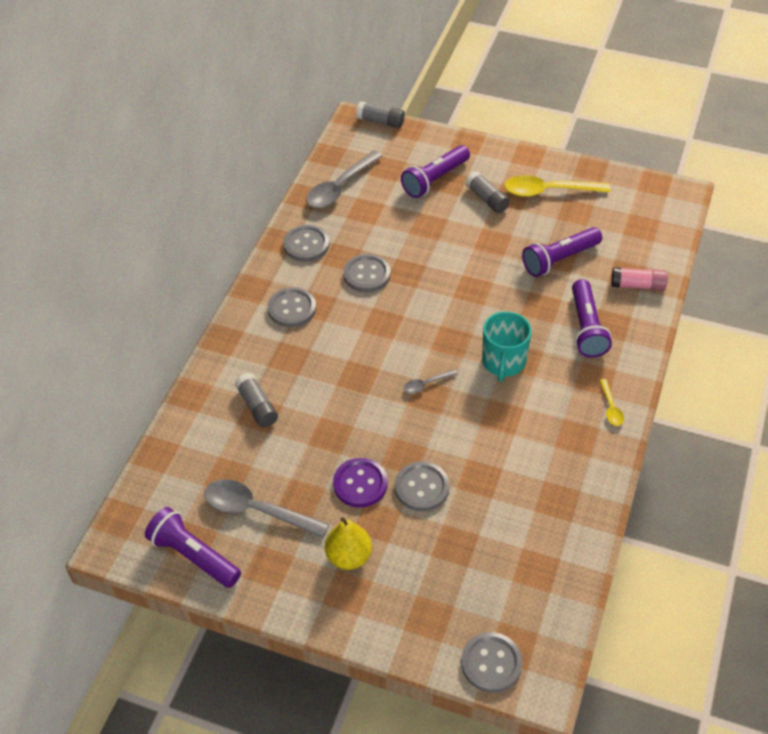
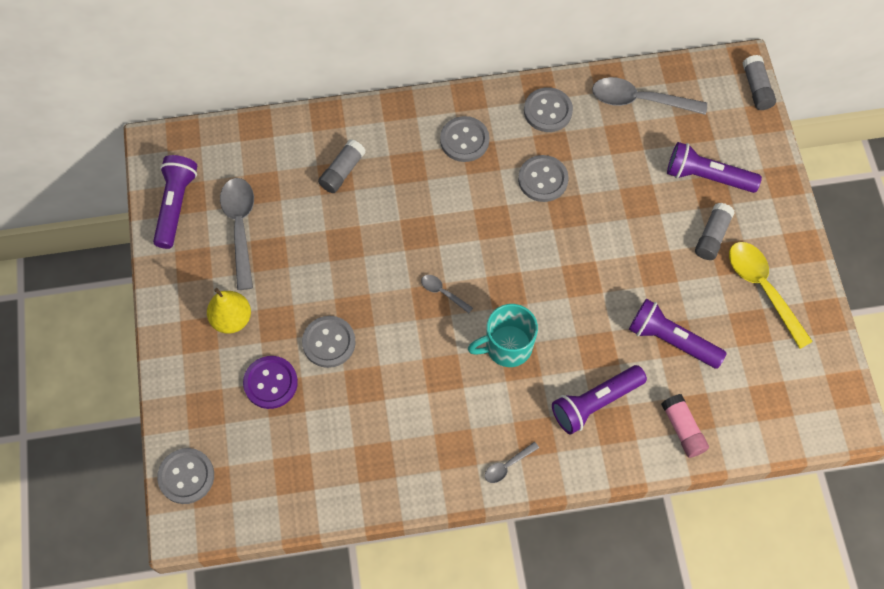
camera: 60 degrees right, 15 degrees up
purple button [333,458,387,507] -> purple button moved to [243,356,298,409]
yellow spoon [599,379,624,426] -> grey spoon [485,442,539,483]

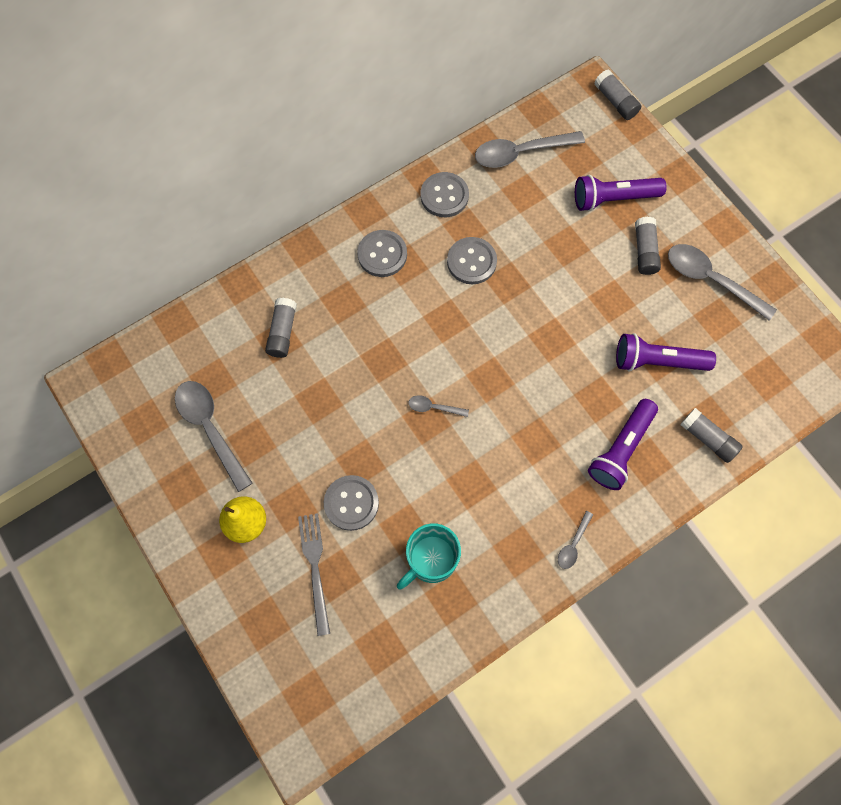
camera: 25 degrees left, 5 degrees up
purple flashlight [153,155,197,249] -> none
grey button [157,448,214,504] -> none
purple button [243,356,298,409] -> grey fork [298,513,330,636]
turquoise mug [468,304,538,367] -> turquoise mug moved to [397,523,461,590]
pink glue stick [661,394,709,458] -> grey glue stick [680,408,743,463]
yellow spoon [729,242,813,349] -> grey spoon [668,244,777,321]

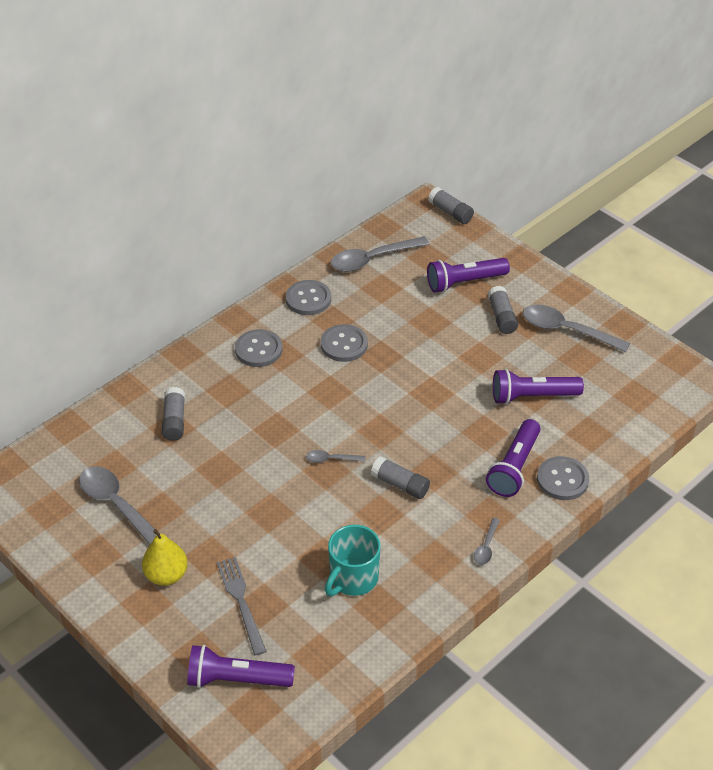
camera: 10 degrees left, 25 degrees down
grey button [324,475,379,531] -> grey button moved to [537,456,589,500]
grey glue stick [680,408,743,463] -> grey glue stick moved to [371,456,430,499]
none -> purple flashlight [187,645,295,688]

